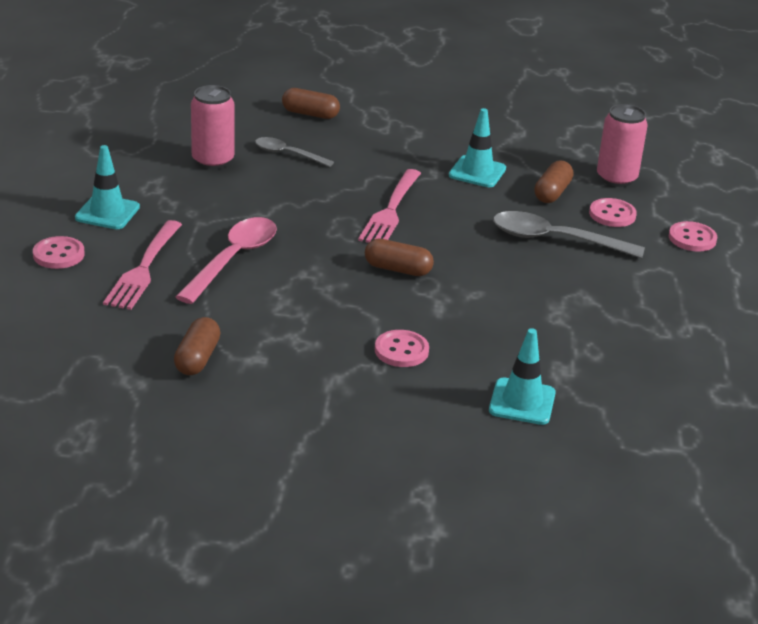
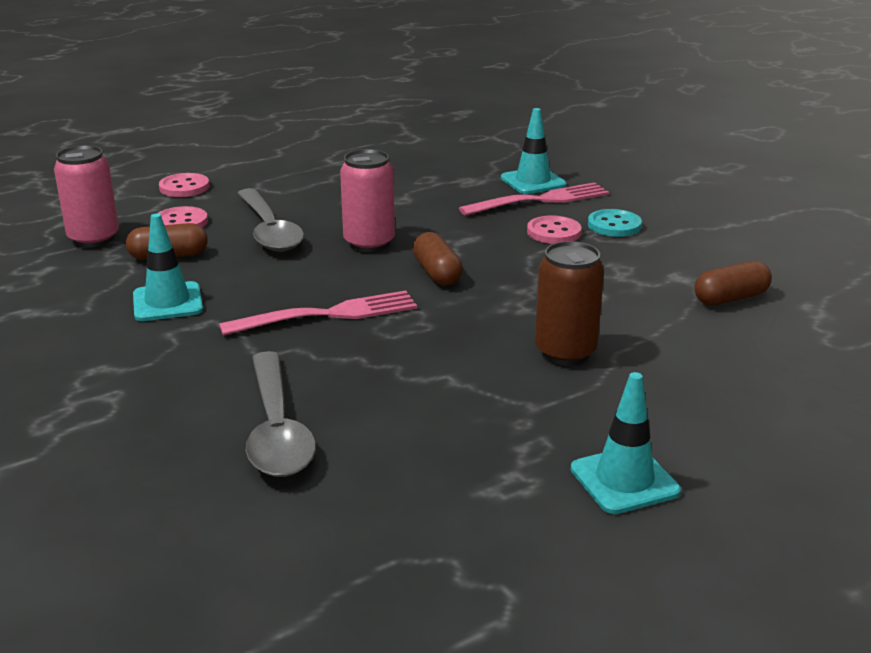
camera: 125 degrees left, 5 degrees down
pink button [33,236,85,269] -> none
pink fork [103,220,182,310] -> pink fork moved to [459,182,609,216]
pink spoon [176,217,277,304] -> brown can [535,241,604,365]
pink can [191,85,234,169] -> pink can moved to [340,149,395,252]
grey spoon [255,137,334,167] -> grey spoon [246,351,316,477], size x1.67
brown capsule [282,88,340,119] -> none
none -> turquoise button [588,209,642,237]

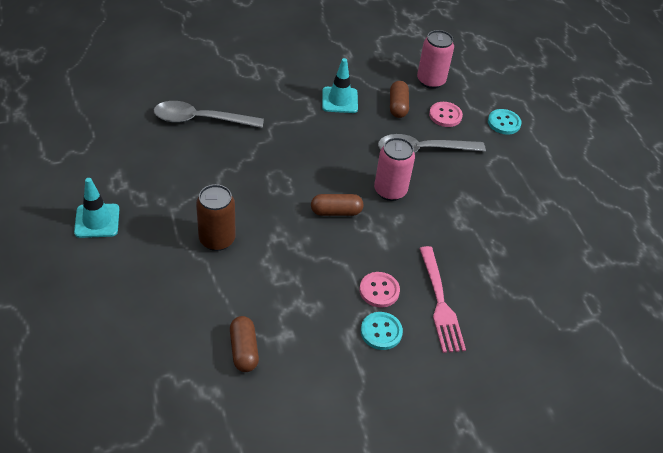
camera: 100 degrees right, 20 degrees up
pink button [159,173,209,197] -> turquoise button [488,109,522,135]
pink fork [219,291,417,336] -> none
turquoise traffic cone [501,108,566,194] -> none

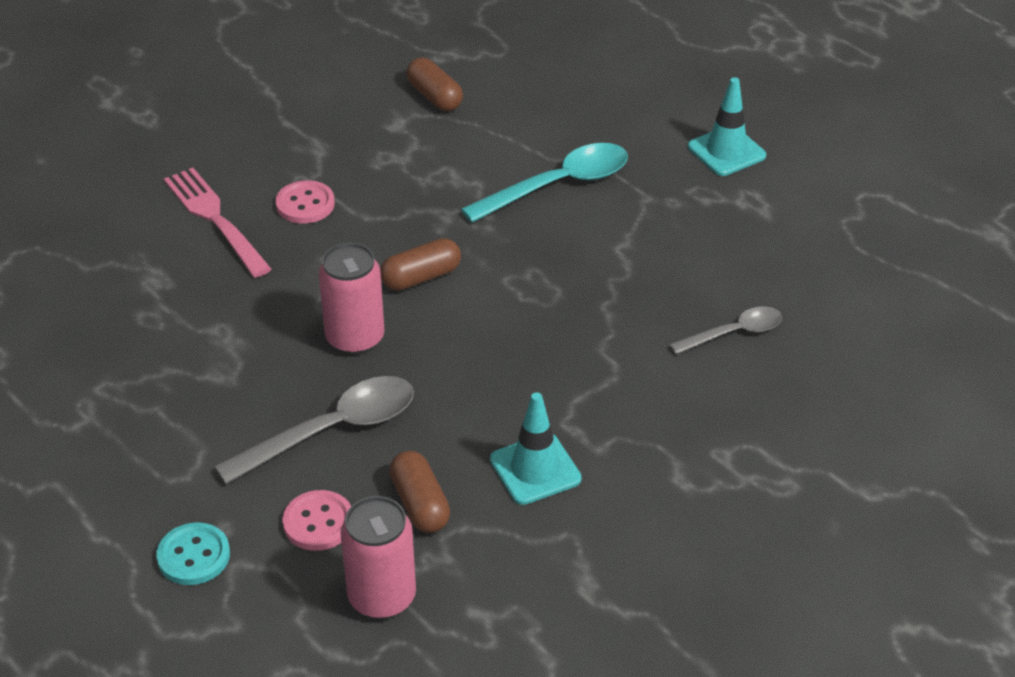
camera: 160 degrees right, 5 degrees down
grey spoon [154,101,264,128] -> grey spoon [669,306,782,355], size x0.60
brown can [196,184,236,251] -> turquoise spoon [461,143,628,223]
turquoise button [361,312,403,350] -> none

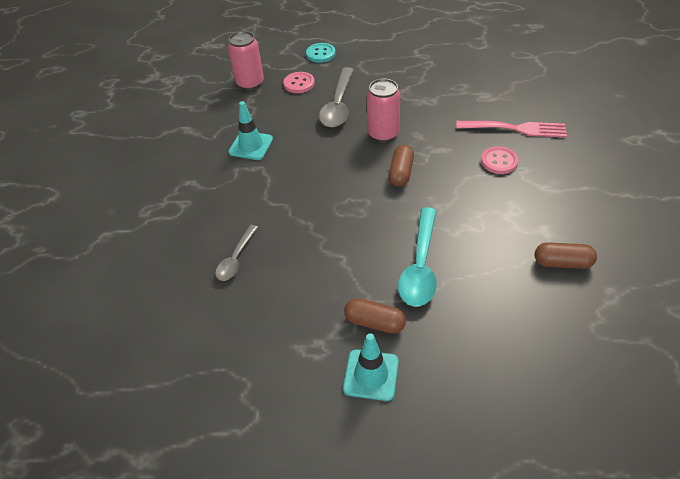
camera: 135 degrees right, 5 degrees up
brown capsule [389,451,450,533] -> brown capsule moved to [344,298,406,334]

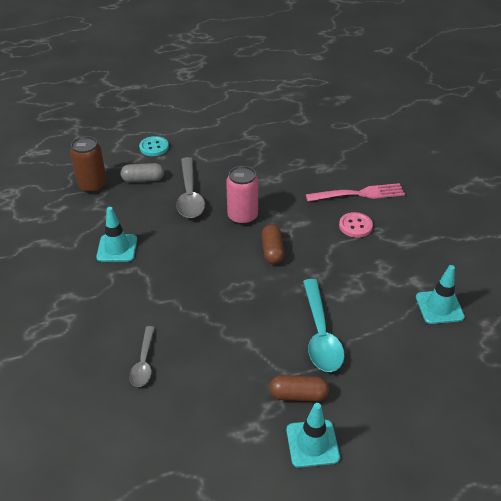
camera: 20 degrees left, 5 degrees down
pink can [228,31,264,90] -> brown can [70,136,107,193]
pink button [284,72,315,93] -> grey capsule [120,163,164,182]
brown capsule [535,242,597,269] -> turquoise traffic cone [416,265,465,324]

